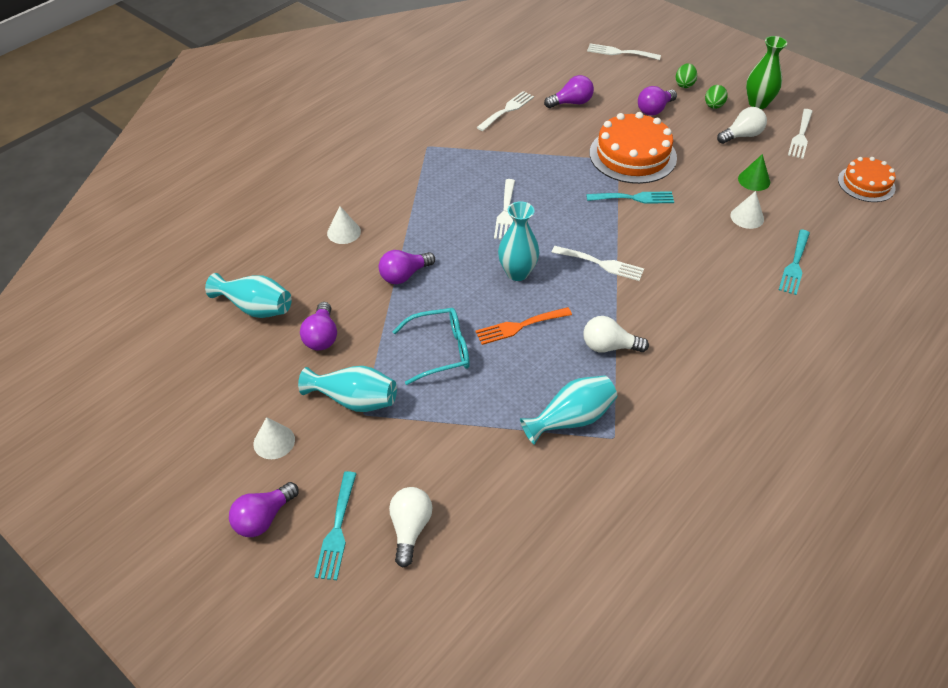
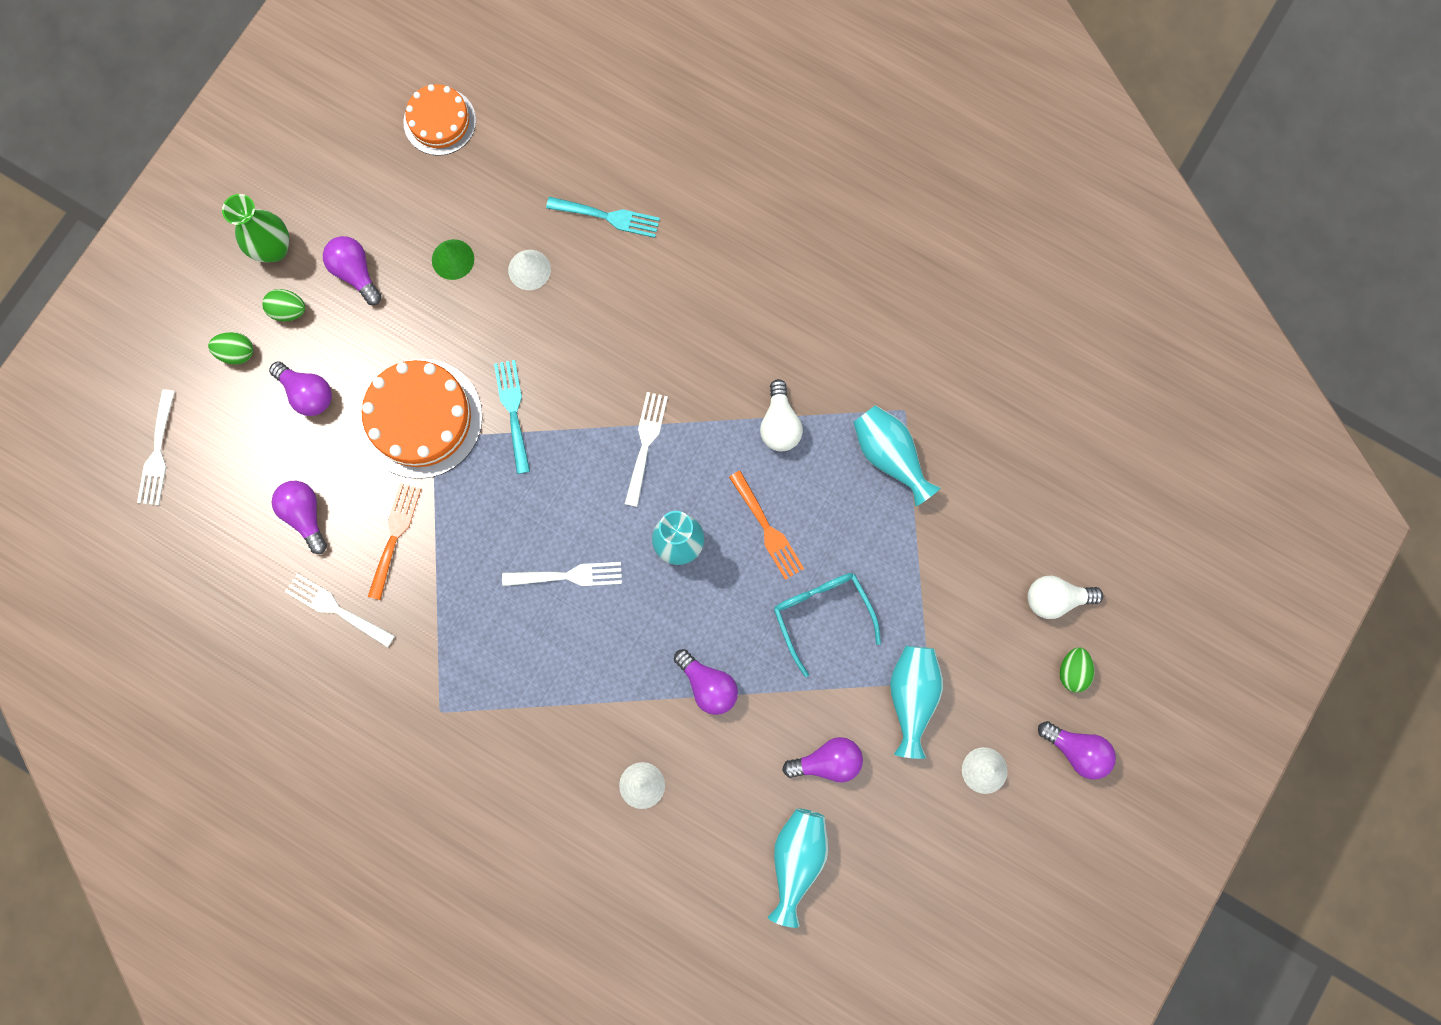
camera: 100 degrees left, 30 degrees up
turquoise fork [315,471,357,580] -> green egg [1060,647,1095,692]
white light bulb [717,107,767,144] -> purple light bulb [323,236,382,305]
white fork [788,109,813,159] -> none
none -> orange fork [368,483,421,600]

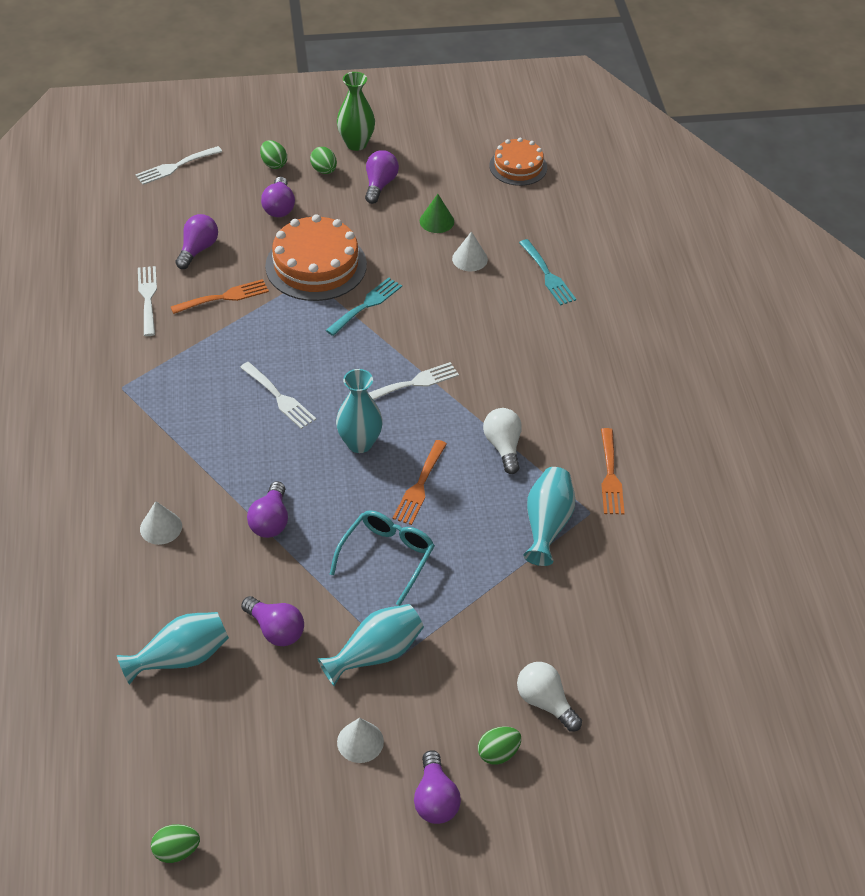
camera: 50 degrees right, 30 degrees down
white light bulb [760,379,803,451] -> white light bulb turned 120 degrees clockwise [483,408,522,474]
none -> green egg [151,824,200,863]
none -> orange fork [601,428,625,514]

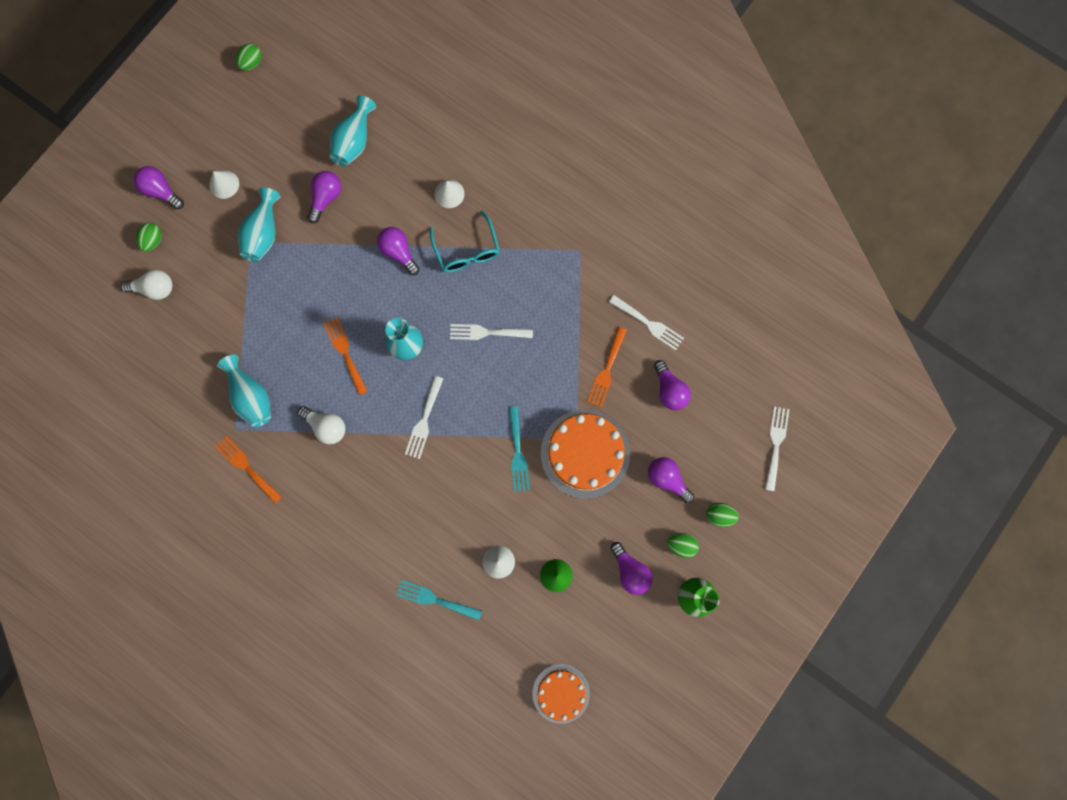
camera: 135 degrees right, 30 degrees up
purple light bulb [241,596,304,646] -> purple light bulb turned 120 degrees clockwise [307,171,341,223]
turquoise glasses [330,510,435,606] -> turquoise glasses moved to [430,211,500,272]

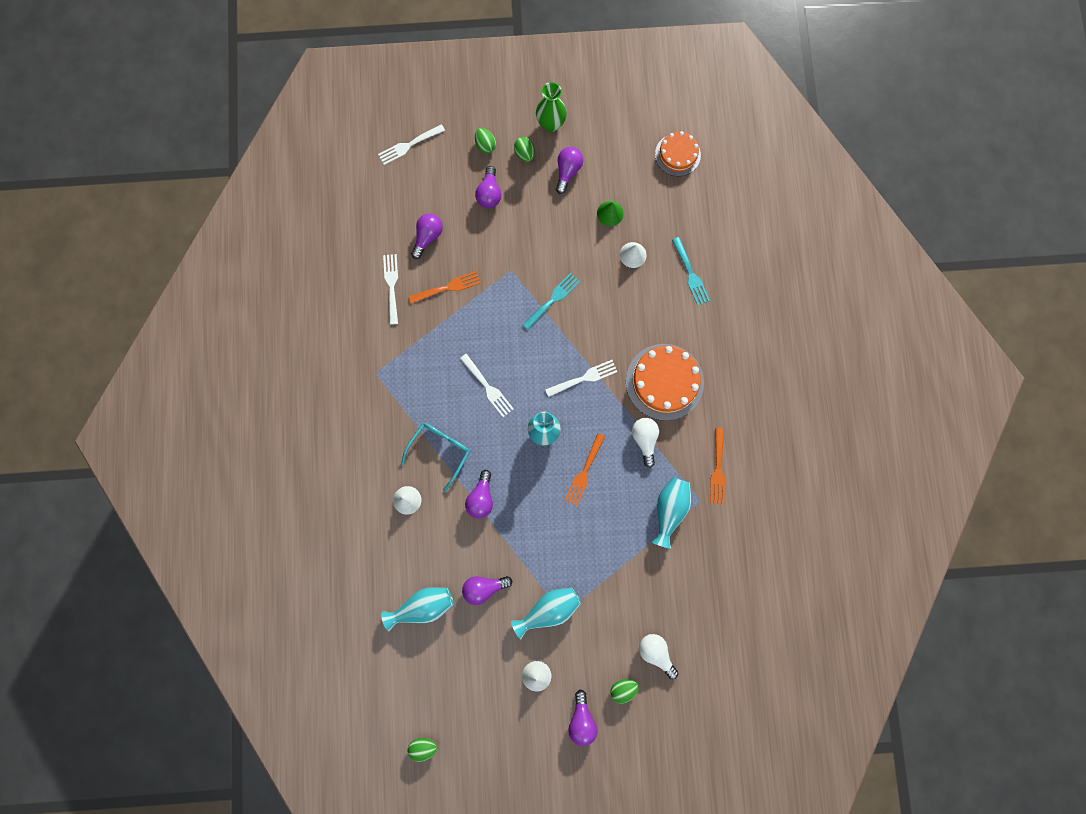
camera: 130 degrees left, 0 degrees up
orange cake [541,410,630,499] -> orange cake moved to [626,344,704,421]

